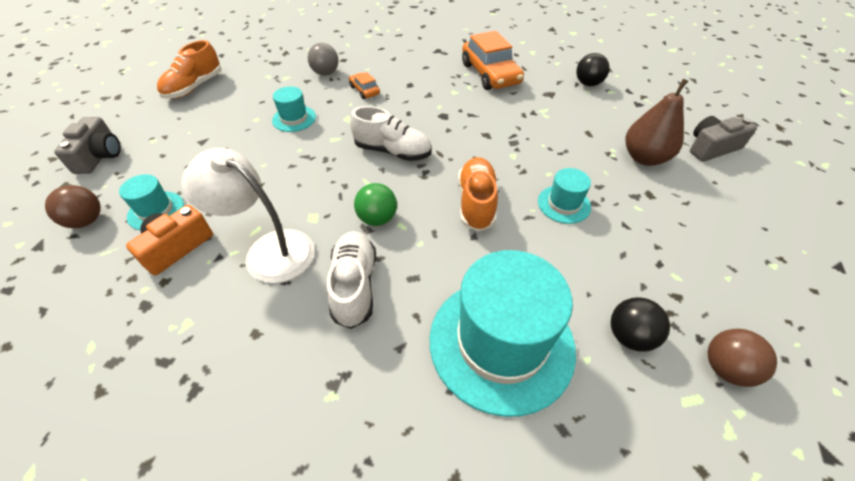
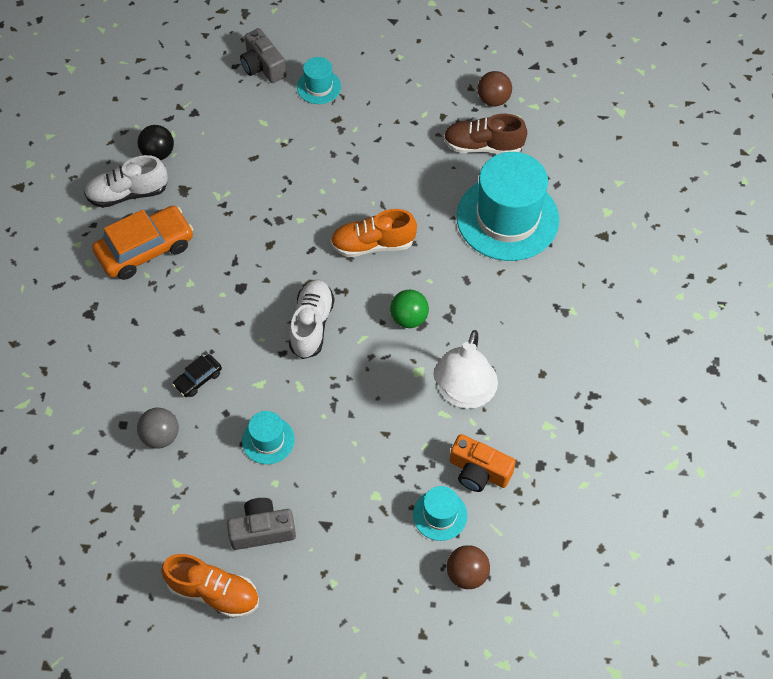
camera: 100 degrees left, 10 degrees up
grey camera [54,117,121,174] -> grey camera moved to [227,498,296,550]
white shoe [326,231,376,329] -> white shoe moved to [84,155,168,208]
orange car [349,72,380,99] -> black car [173,354,222,397]
turquoise hat [538,168,591,224] -> turquoise hat moved to [297,57,341,104]
black ball [611,297,670,352] -> brown shoe [443,114,527,154]
brown pear [626,79,688,166] -> none

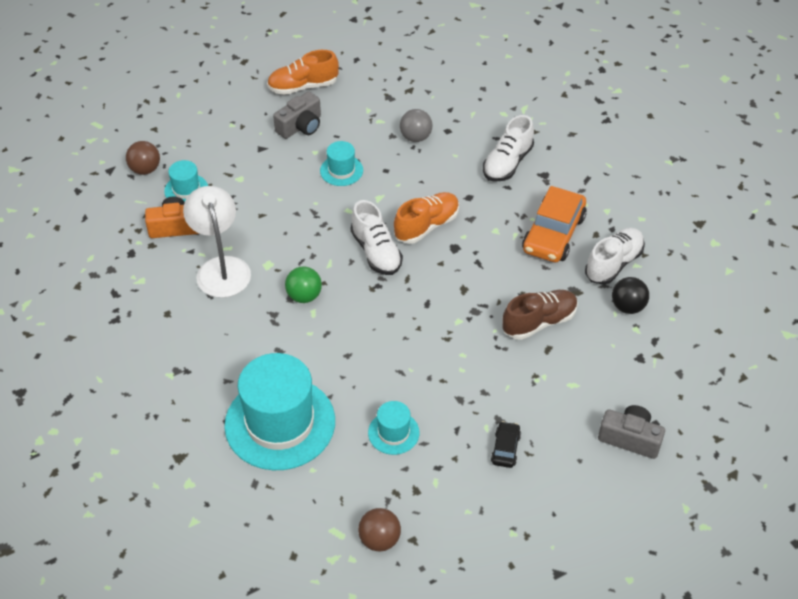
camera: 145 degrees right, 10 degrees down
black car [173,354,222,397] -> black car moved to [491,421,521,468]
turquoise hat [297,57,341,104] -> turquoise hat moved to [368,401,419,455]
orange shoe [330,209,417,257] -> orange shoe moved to [394,192,459,244]
brown shoe [443,114,527,154] -> brown shoe moved to [502,290,578,340]
none -> white shoe [483,115,534,182]

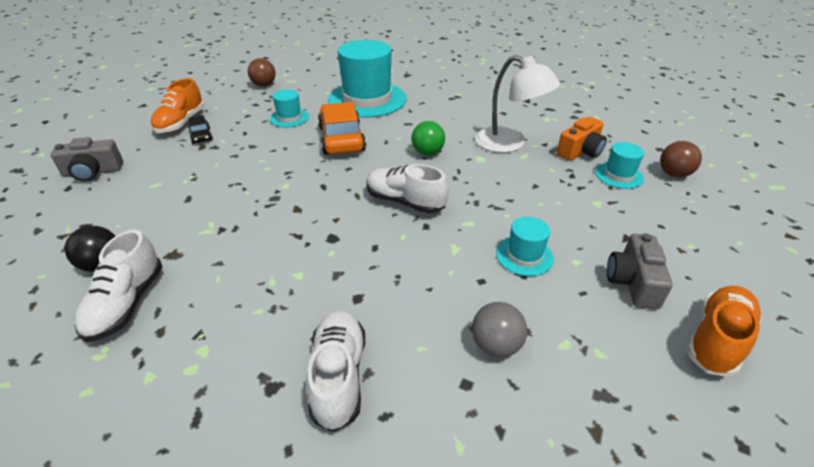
camera: 145 degrees right, 10 degrees down
orange shoe [394,192,459,244] -> orange shoe moved to [150,78,204,133]
brown shoe [502,290,578,340] -> none
orange car [522,186,587,262] -> orange car moved to [318,102,366,155]

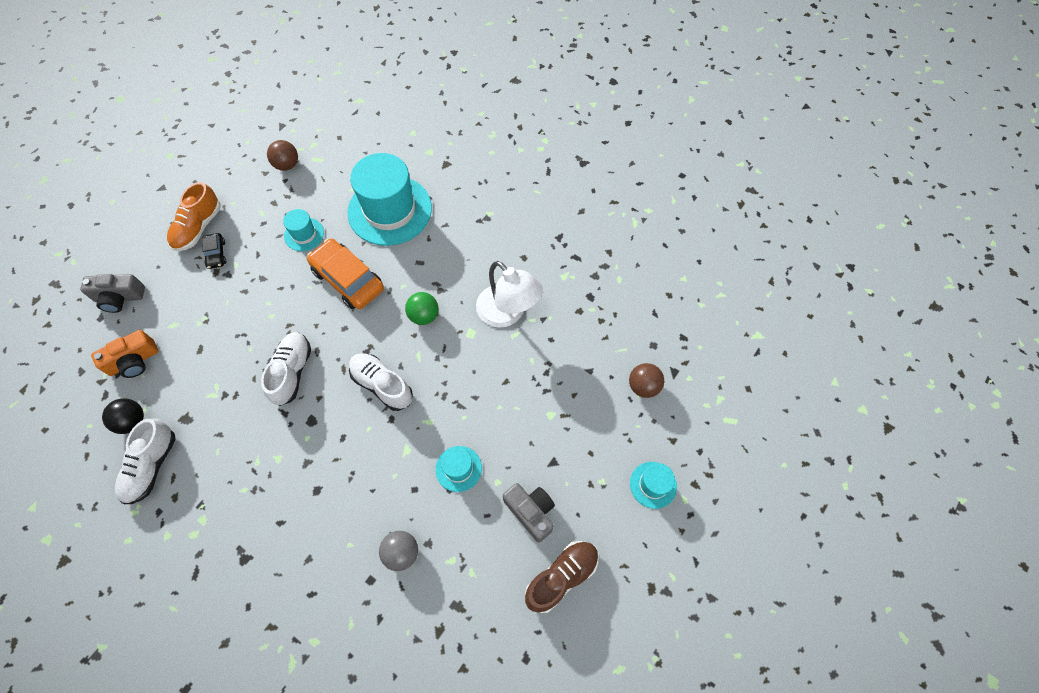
camera: 10 degrees right, 25 degrees up
white shoe [306,310,365,432] -> white shoe moved to [261,332,311,406]
orange car [318,102,366,155] -> orange car turned 45 degrees counterclockwise [307,239,384,309]
orange camera [557,117,607,161] -> orange camera moved to [91,330,158,378]
turquoise hat [595,142,644,189] -> turquoise hat moved to [630,462,677,509]
grey camera [607,233,673,310] -> grey camera turned 120 degrees clockwise [503,483,555,542]
orange shoe [686,286,762,377] -> brown shoe [525,541,599,613]

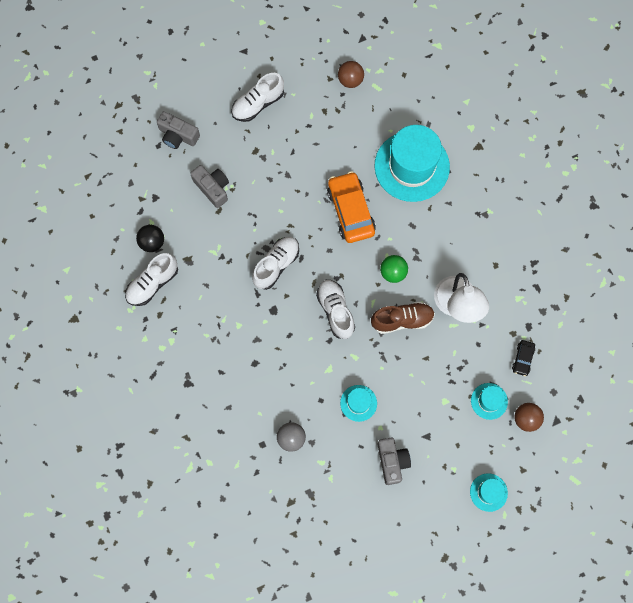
camera: 30 degrees right, 10 degrees up
orange camera [91,330,158,378] -> none
orange shoe [167,182,221,251] -> white shoe [231,73,284,122]
black car [202,233,226,269] -> black car moved to [512,340,535,376]
turquoise hat [283,209,324,251] -> turquoise hat moved to [471,383,508,420]
brown shoe [525,541,599,613] -> brown shoe moved to [371,302,435,334]
none -> grey camera [190,165,229,208]

